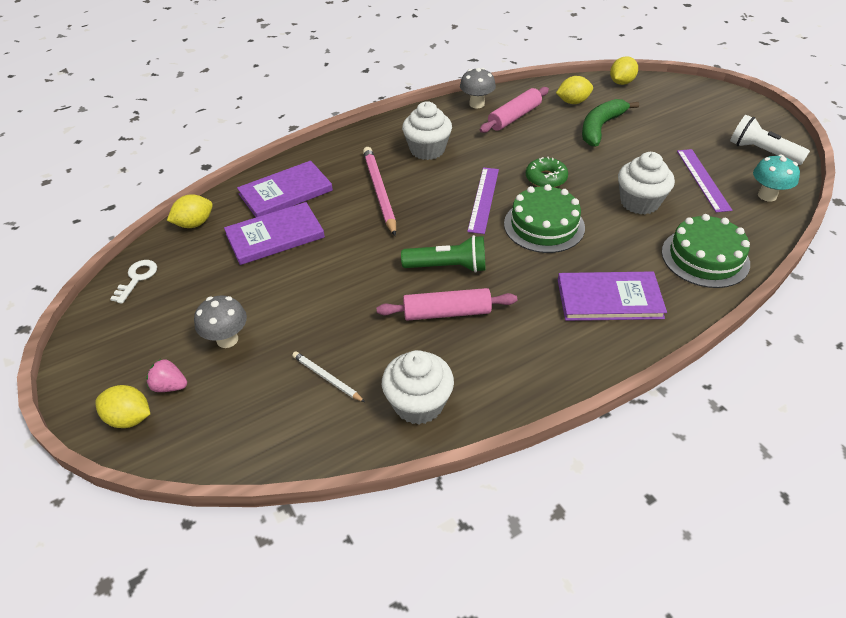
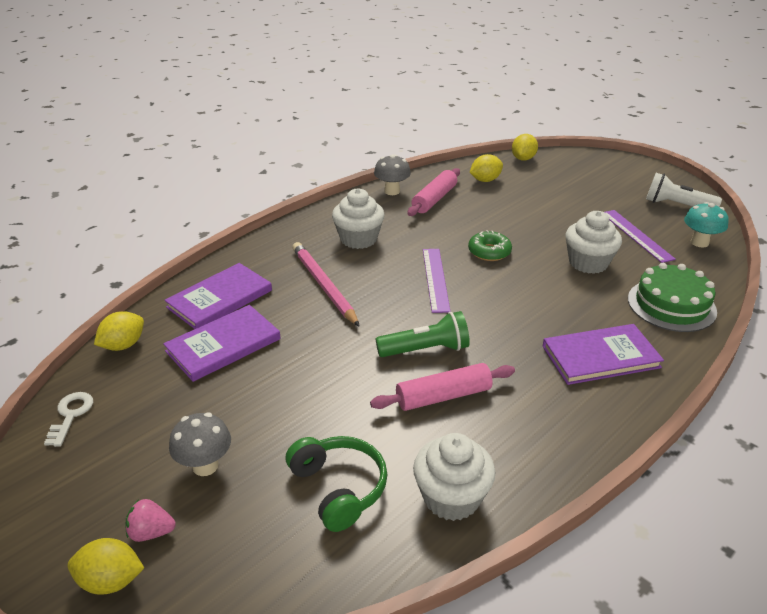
camera: 15 degrees left, 10 degrees down
white pencil [292,351,365,402] -> green headphones [286,436,387,532]
green cake [504,184,585,253] -> none
green banana [582,99,639,146] -> none

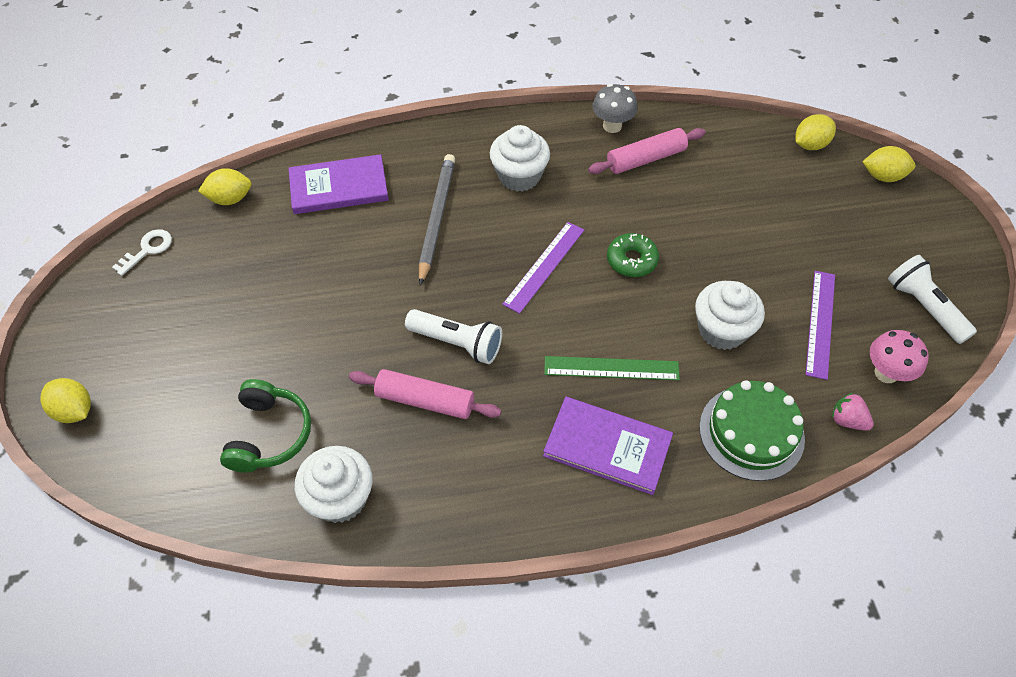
camera: 35 degrees right, 20 degrees up
pink strawberry [126,499,176,542] -> pink strawberry moved to [832,393,874,431]
purple book [163,305,281,382] -> none
grey mushroom [169,412,231,476] -> none
pink pencil [292,242,360,327] -> grey pencil [419,154,455,285]
green flashlight [376,311,470,357] -> white flashlight [405,309,502,364]
yellow lemon [469,154,503,182] -> yellow lemon moved to [862,146,915,182]
turquoise mushroom [684,202,729,248] -> pink mushroom [870,330,929,383]
none -> green ruler [544,356,680,380]

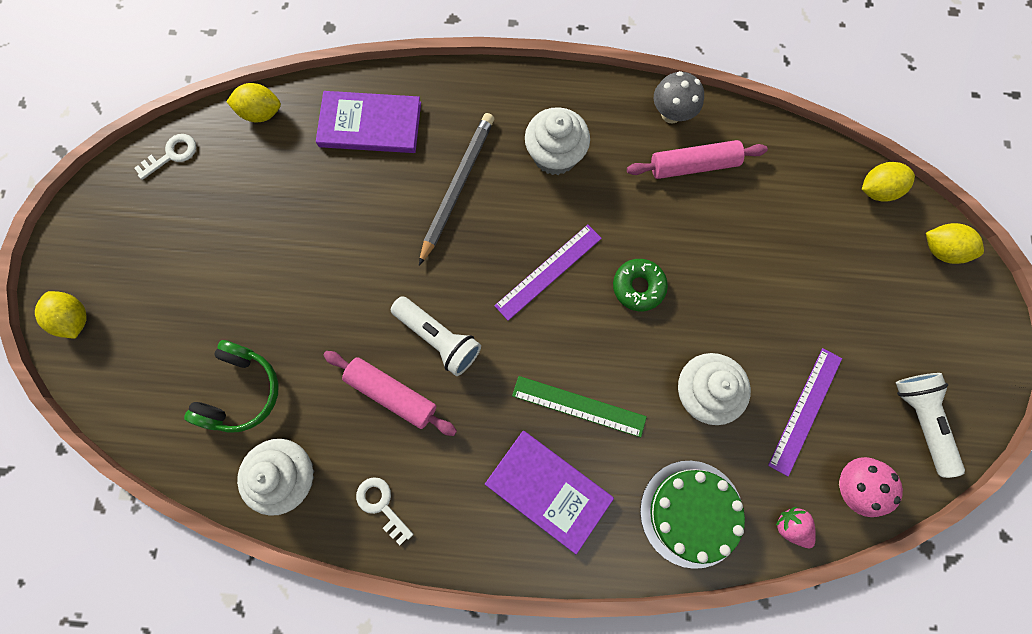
camera: 15 degrees right, 20 degrees up
none -> white key [356,477,413,545]

